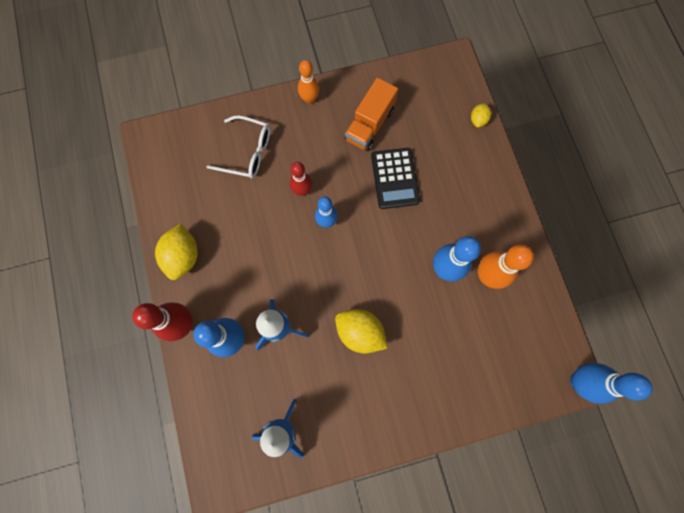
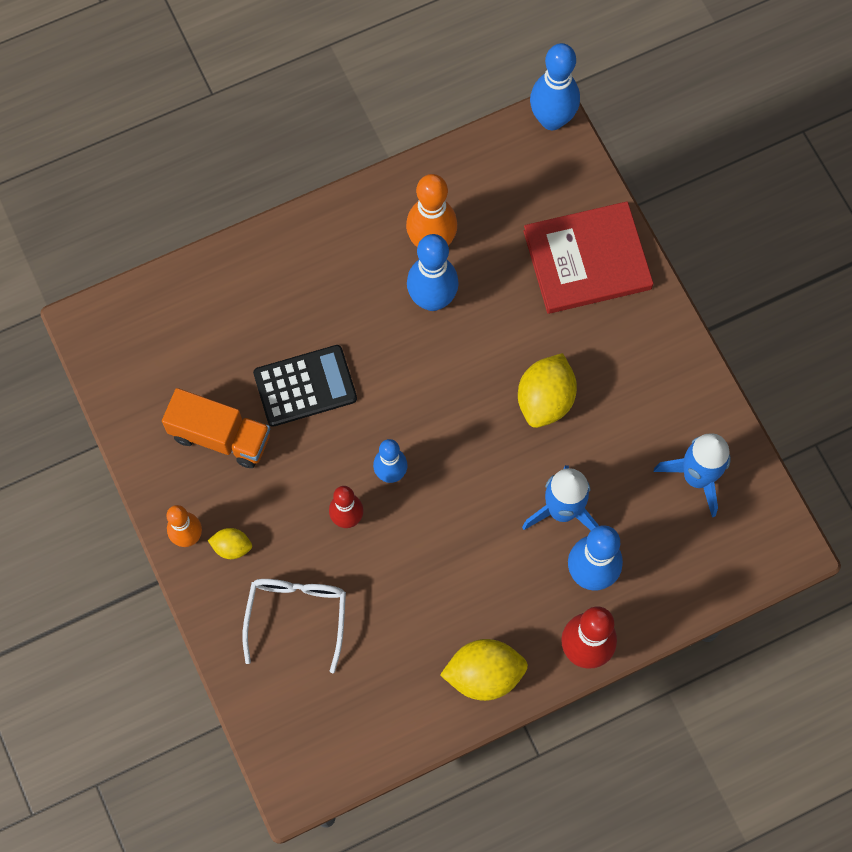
camera: 100 degrees left, 5 degrees down
yellow lemon [471,103,491,128] -> yellow lemon moved to [208,528,252,559]
none -> red book [523,201,653,314]

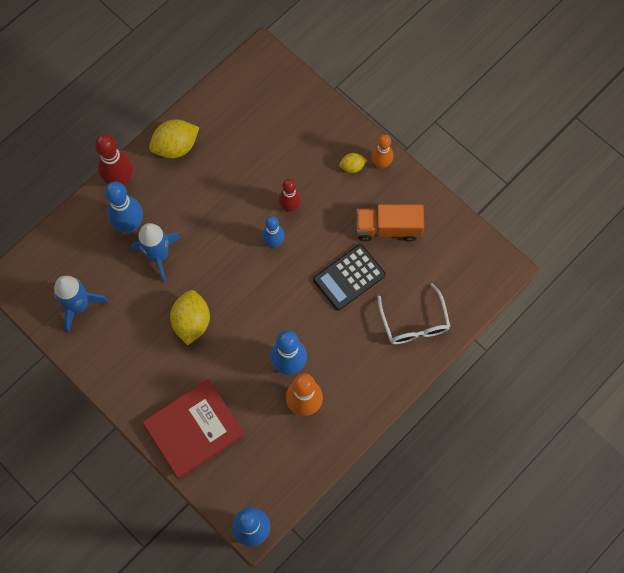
camera: 160 degrees right, 0 degrees up
white glasses [242,579,346,673] -> white glasses moved to [377,283,450,344]

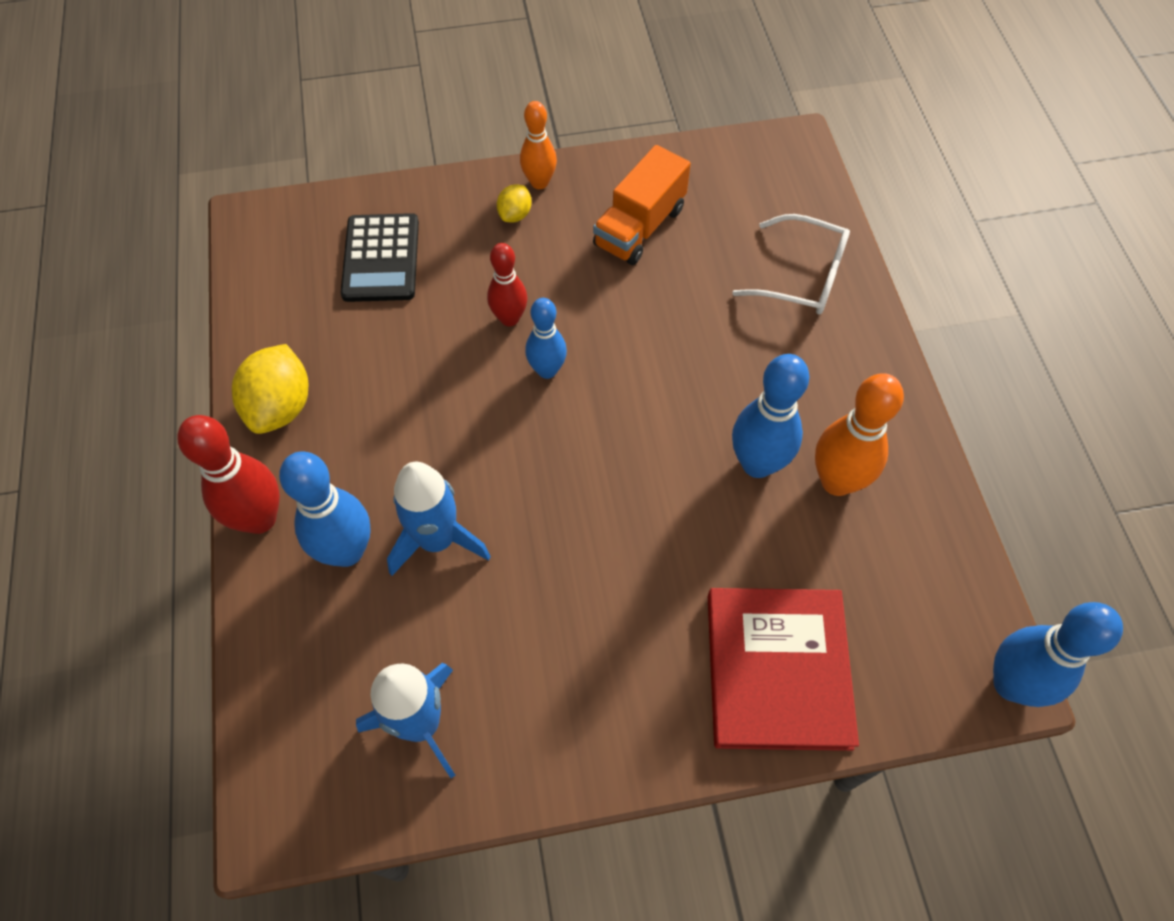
camera: 55 degrees left, 10 degrees down
yellow lemon [170,290,210,345] -> none
black calculator [313,244,386,310] -> black calculator moved to [341,213,419,302]

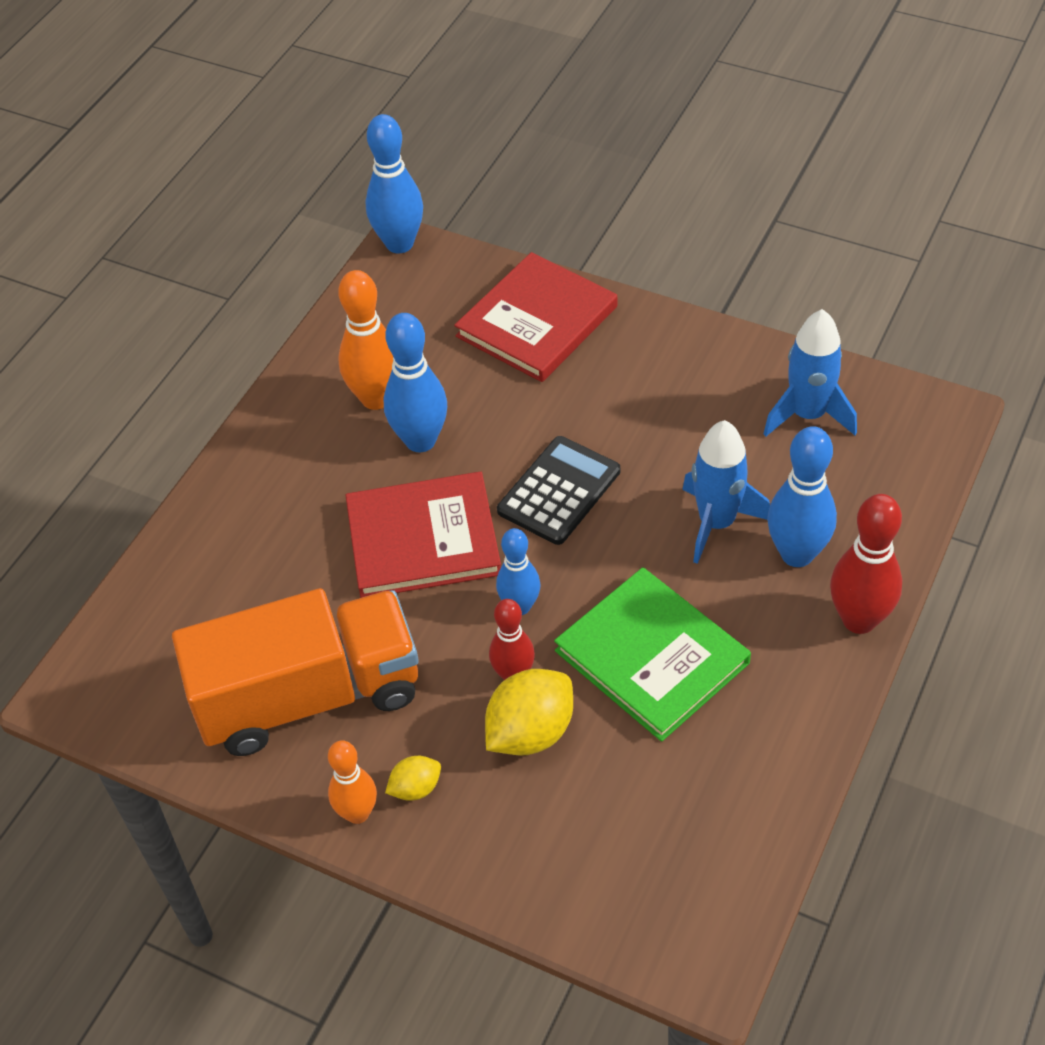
camera: 140 degrees left, 10 degrees down
yellow lemon [232,344,309,434] -> yellow lemon moved to [485,669,573,756]
black calculator [341,213,419,302] -> black calculator moved to [497,436,620,545]
orange truck [593,145,691,265] -> orange truck [172,588,419,756], size x1.65
white glasses [732,214,850,314] -> none
none -> red book [345,472,501,598]
none -> green book [554,567,751,742]

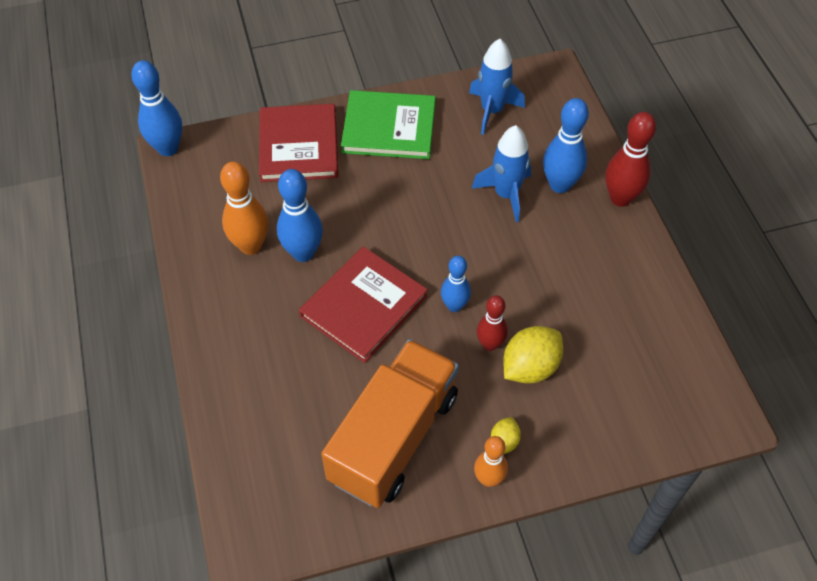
camera: 45 degrees left, 5 degrees up
yellow lemon [485,669,573,756] -> yellow lemon turned 45 degrees clockwise [503,326,563,383]
black calculator [497,436,620,545] -> none
green book [554,567,751,742] -> green book moved to [341,90,436,159]

